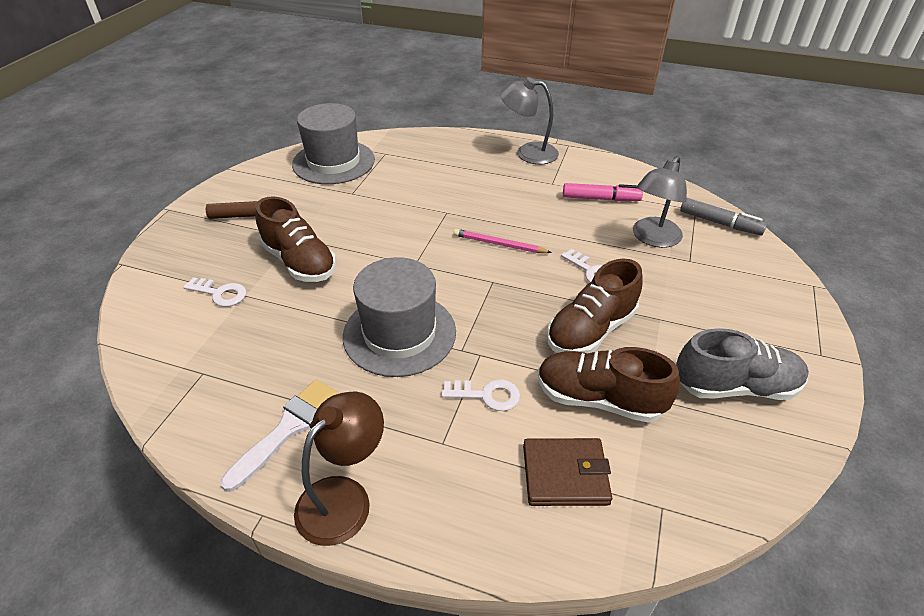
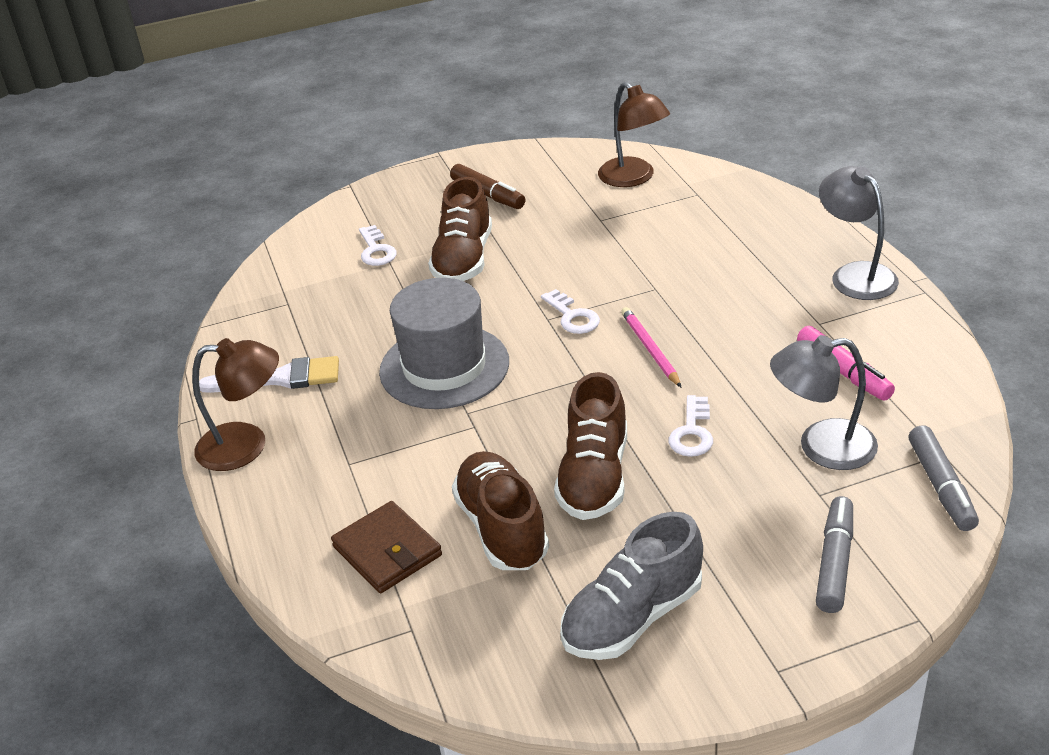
camera: 55 degrees right, 5 degrees down
grey hat [292,103,375,184] -> brown lamp [598,82,670,187]
white key [441,379,520,411] -> white key moved to [541,289,600,334]
brown shoe [547,259,643,354] -> brown shoe turned 90 degrees counterclockwise [554,372,627,520]
grey shoe [676,328,809,400] -> grey shoe turned 90 degrees clockwise [560,512,703,660]
none -> grey marker [816,496,853,613]

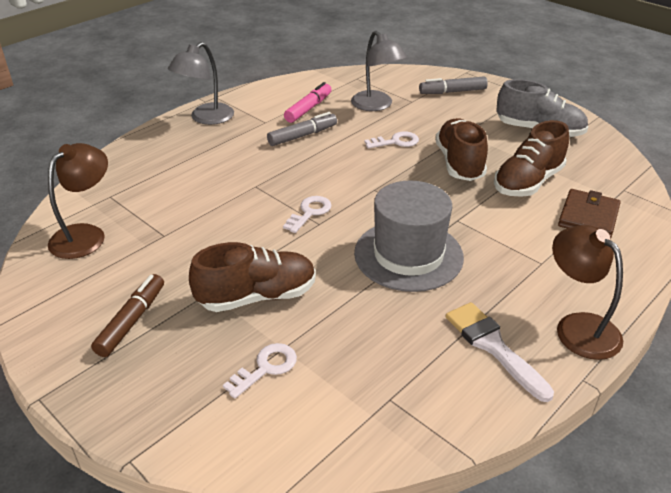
camera: 120 degrees left, 0 degrees up
brown shoe [554,372,627,520] -> brown shoe turned 75 degrees counterclockwise [435,118,488,181]
pink pencil [621,307,682,388] -> none
grey marker [909,425,979,531] -> grey marker moved to [267,112,337,146]

